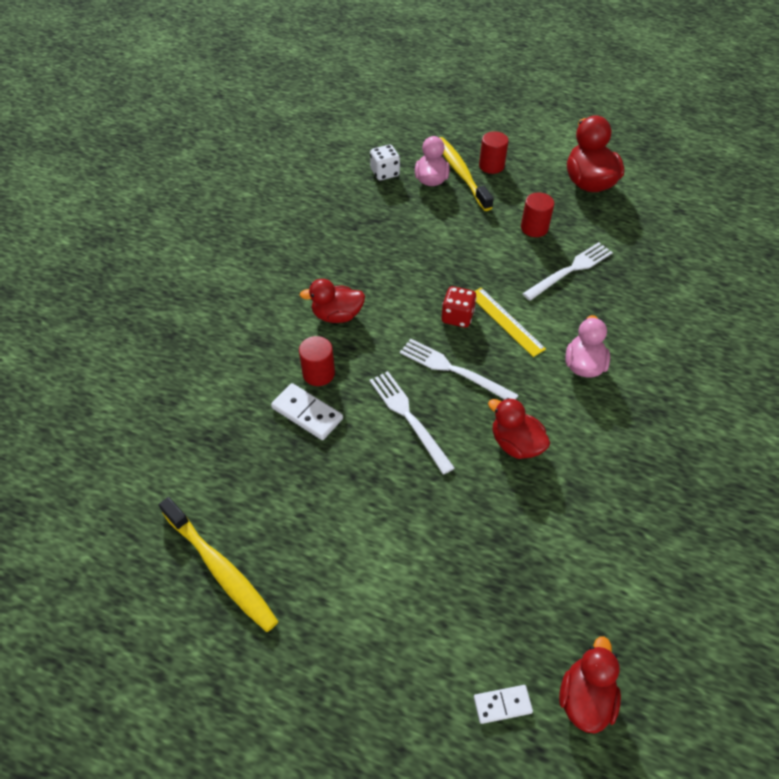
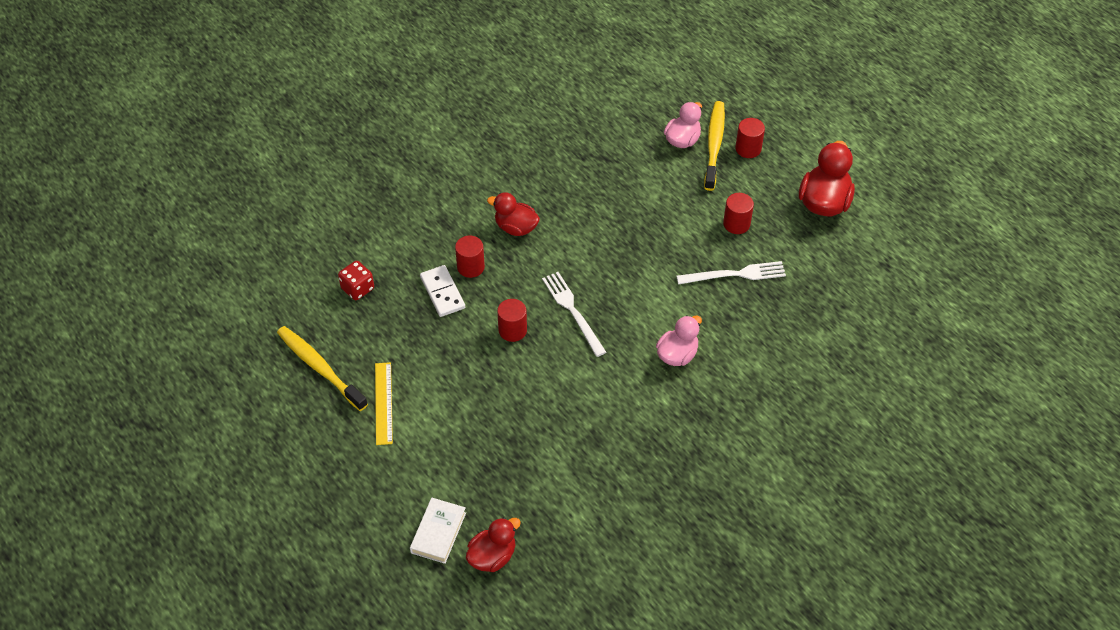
camera: 30 degrees right, 0 degrees up
yellow toothbrush [159,497,278,632] -> yellow toothbrush turned 150 degrees clockwise [277,326,368,411]
white dice [370,145,400,180] -> none
white fork [370,371,455,475] -> red cylinder [497,299,527,342]
red dice [442,286,477,328] -> red dice moved to [338,261,374,300]
white domino [474,685,533,724] -> white book [410,498,466,564]
yellow ruler [475,288,546,357] -> yellow ruler moved to [375,362,393,445]
red duck [488,398,550,459] -> none

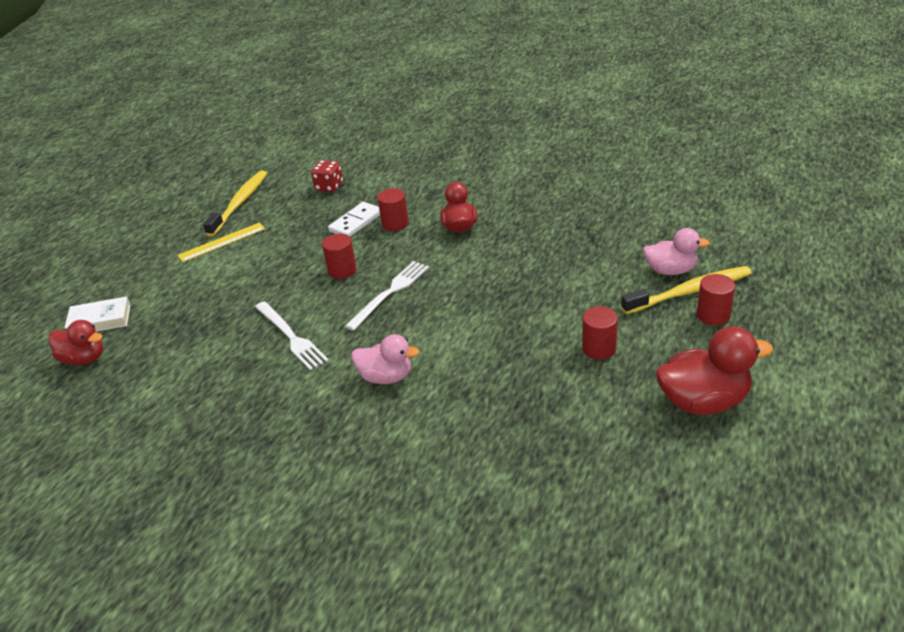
camera: 65 degrees right, 15 degrees down
white fork [677,261,786,285] -> white fork moved to [255,301,329,370]

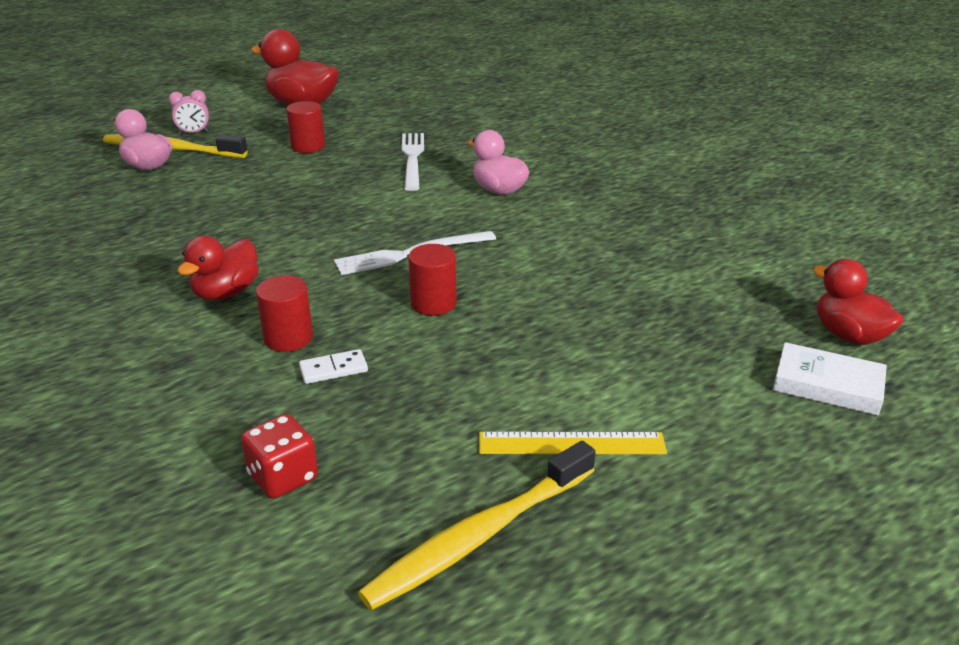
camera: 150 degrees left, 5 degrees down
white fork [255,301,329,370] -> white fork moved to [401,133,424,191]
white domino [328,202,380,237] -> white domino [299,349,368,384], size x0.63
red cylinder [697,274,735,326] -> pink clock [169,90,209,135]

